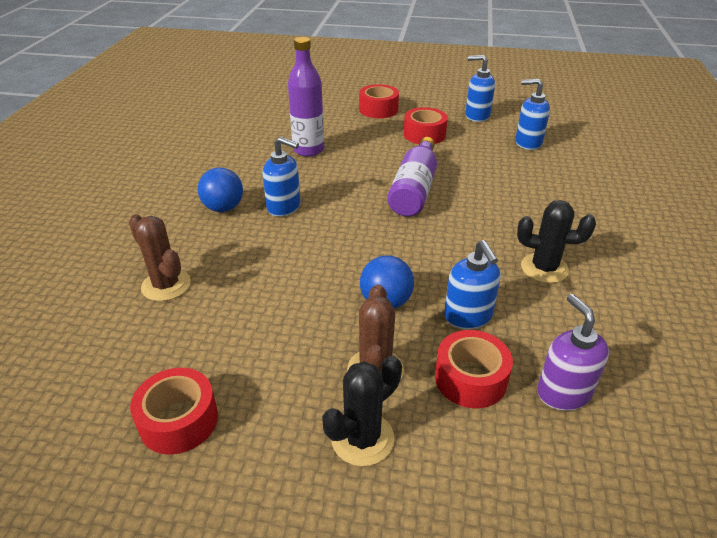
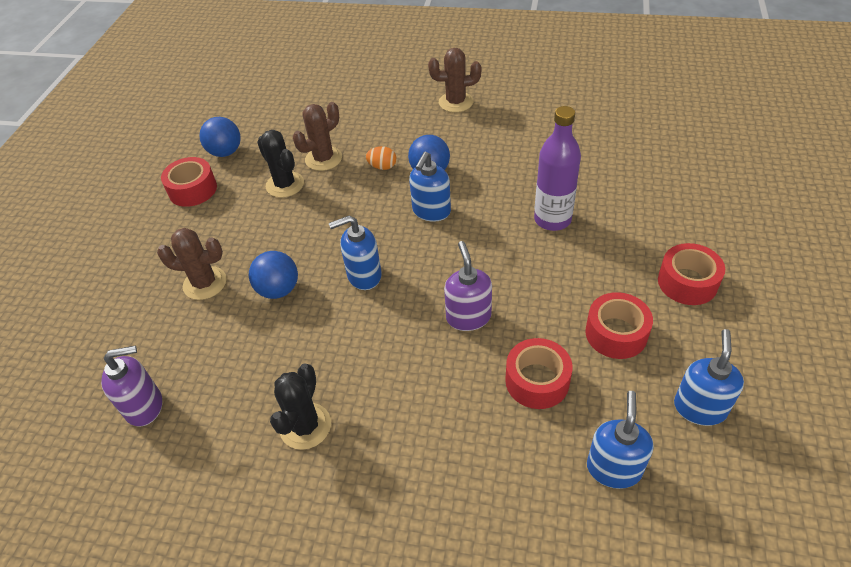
camera: 95 degrees right, 10 degrees up
black cactus [322,355,402,466] -> black cactus moved to [257,130,304,198]
purple bottle [387,137,437,217] -> purple soap dispenser [444,241,492,331]
red tape [435,330,513,408] -> red tape moved to [505,338,573,409]
blue soap dispenser [444,240,501,329] -> blue soap dispenser moved to [329,215,382,290]
none -> blue ball [199,117,241,157]
none -> orange egg [366,146,396,170]
none -> brown cactus [428,48,481,112]

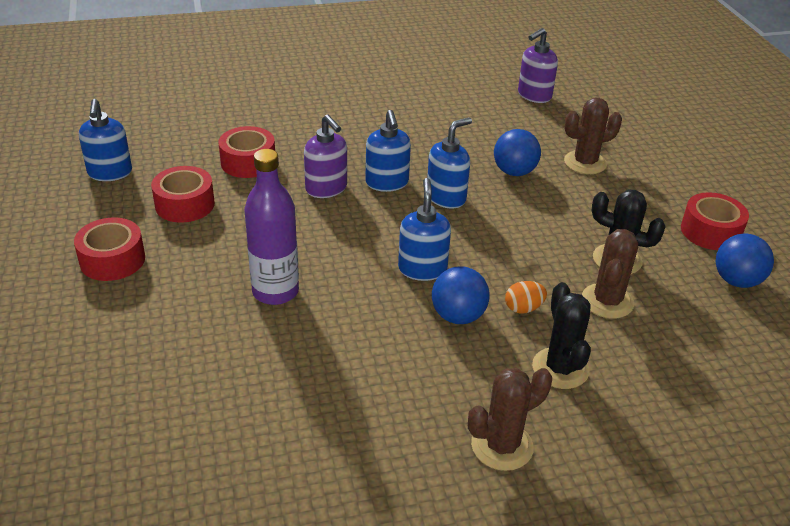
camera: 150 degrees right, 10 degrees down
black cactus [270,363,331,450] -> black cactus moved to [532,282,591,389]
blue soap dispenser [587,391,653,489] -> blue soap dispenser moved to [366,110,411,192]

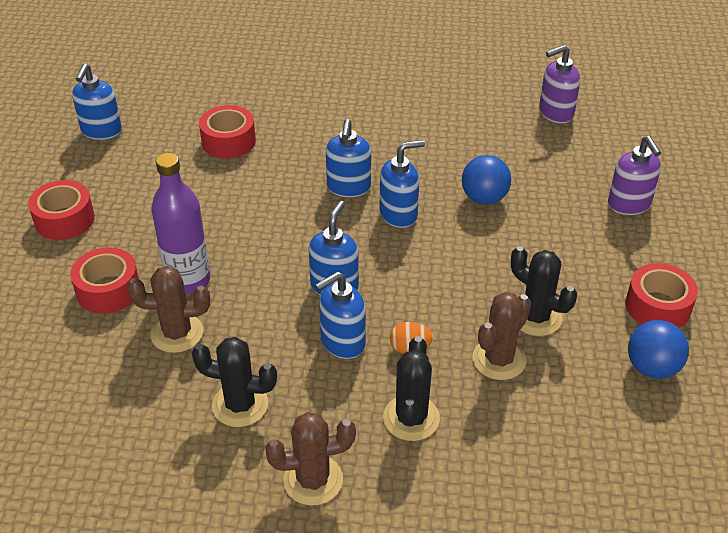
camera: 20 degrees right, 5 degrees up
red tape [151,166,215,222] -> red tape moved to [70,247,139,314]
purple soap dispenser [304,115,347,198] -> purple soap dispenser moved to [608,136,661,215]
blue ball [432,266,490,324] -> blue soap dispenser [315,272,366,359]
brown cactus [564,98,622,174] -> brown cactus moved to [127,266,210,353]
none -> black cactus [192,337,277,427]

